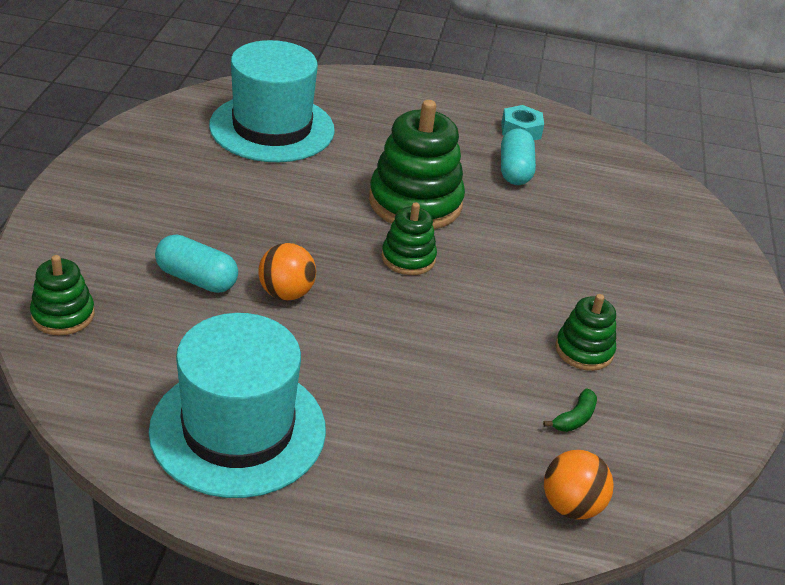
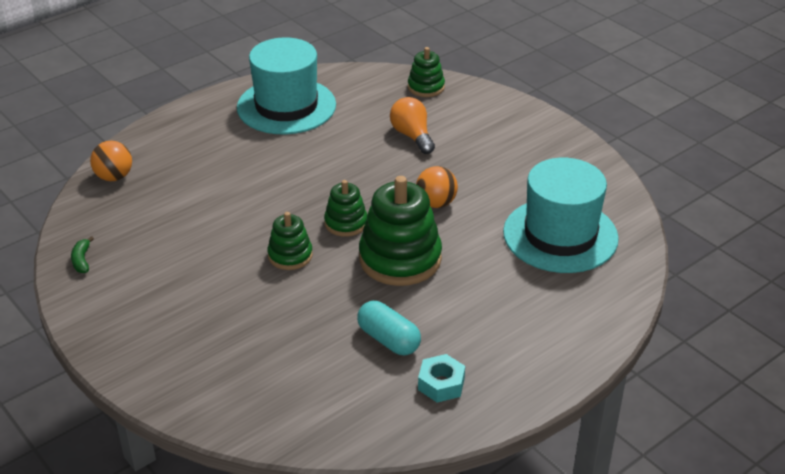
camera: 135 degrees right, 0 degrees up
turquoise capsule [155,234,238,293] -> orange light bulb [390,97,435,154]
orange ball [258,243,316,301] -> orange ball moved to [416,166,458,208]
green banana [543,389,597,432] -> green banana moved to [71,236,94,273]
green stacking toy [555,294,616,371] -> green stacking toy moved to [267,212,313,270]

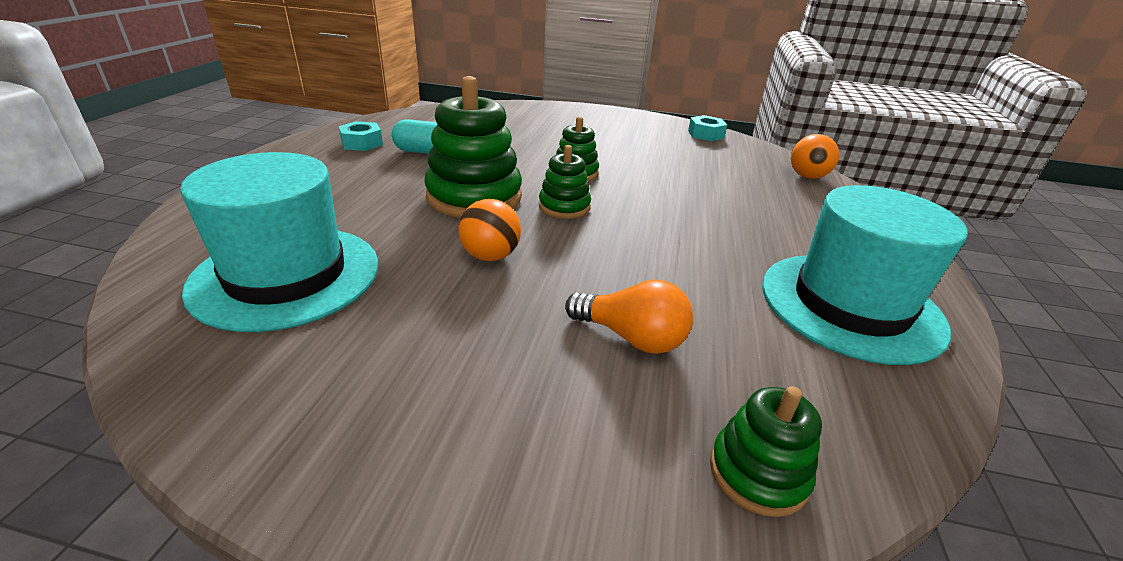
camera: 140 degrees right, 5 degrees down
green banana [71,236,94,273] -> turquoise nut [688,115,727,141]

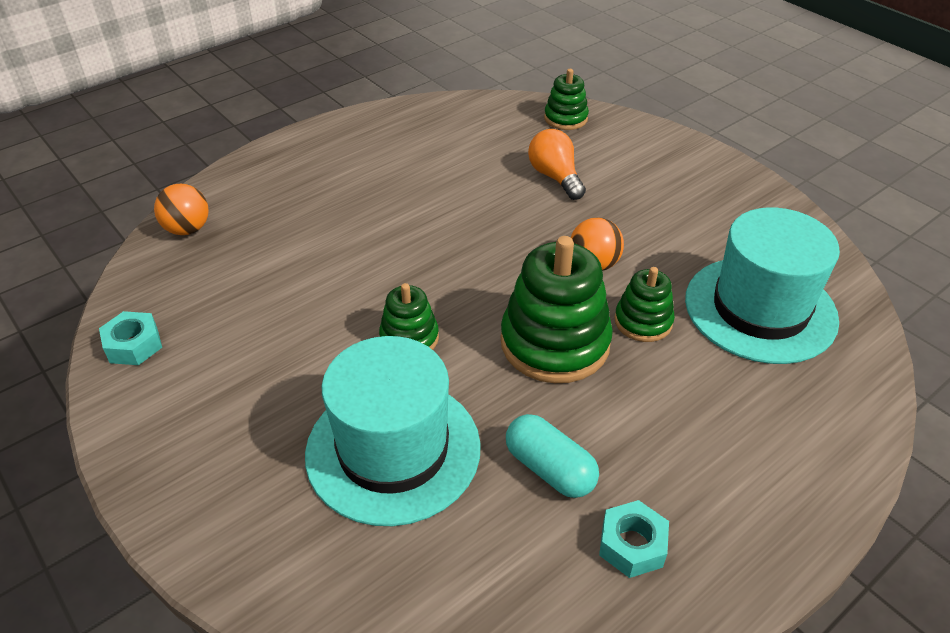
camera: 140 degrees left, 10 degrees up
green stacking toy [539,145,591,219] -> green stacking toy moved to [614,267,675,342]
turquoise hat [762,185,968,365] -> turquoise hat moved to [305,336,481,526]

